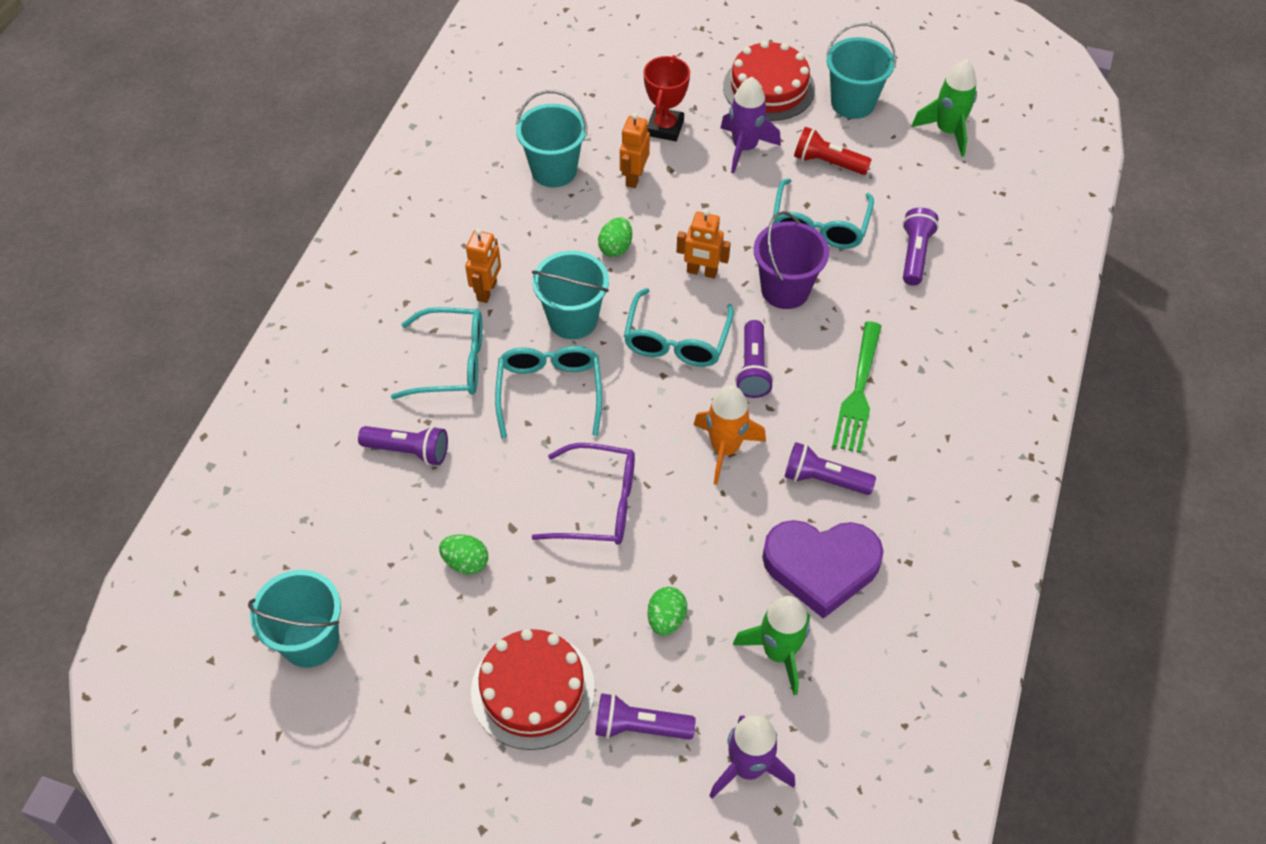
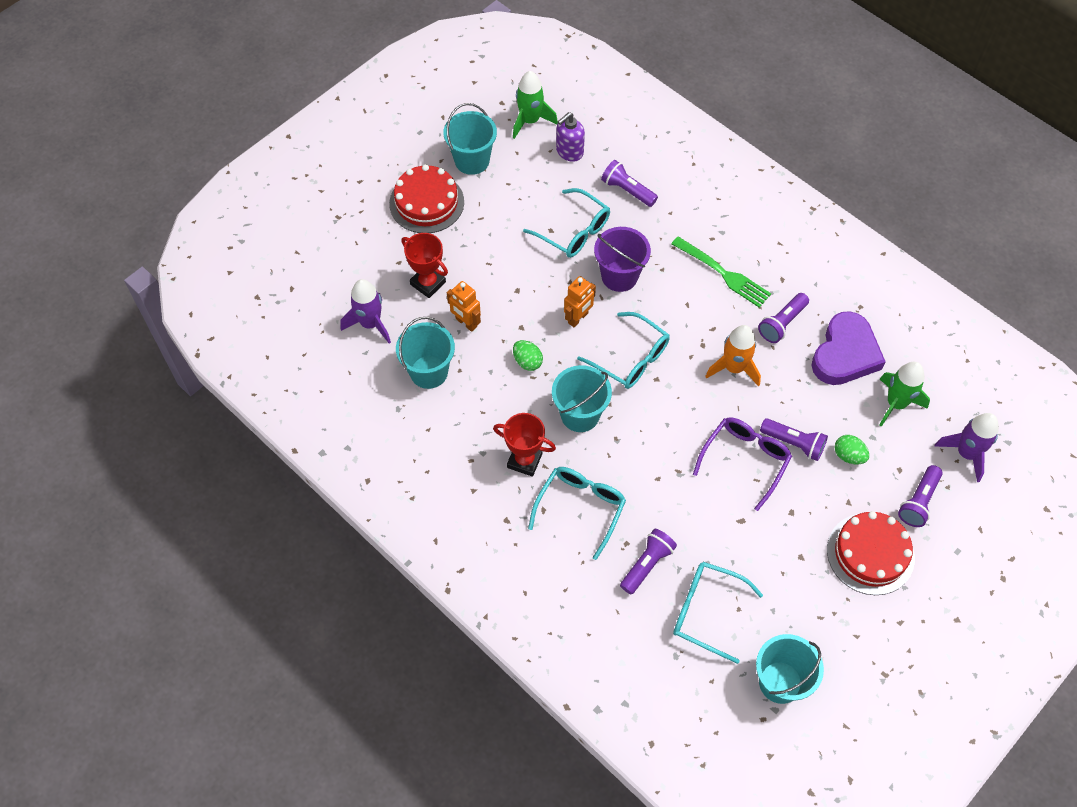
camera: 65 degrees left, 5 degrees up
green egg [439,534,488,575] -> none
orange robot [465,228,501,303] -> red trophy [493,413,556,477]
turquoise glasses [495,346,602,439] -> turquoise glasses moved to [673,562,763,664]
purple rocket [720,77,781,173] -> purple rocket moved to [341,279,391,343]
purple flashlight [735,320,774,398] -> purple flashlight moved to [760,418,828,461]
red flashlight [794,127,872,175] -> none
none -> purple soap dispenser [556,112,585,162]

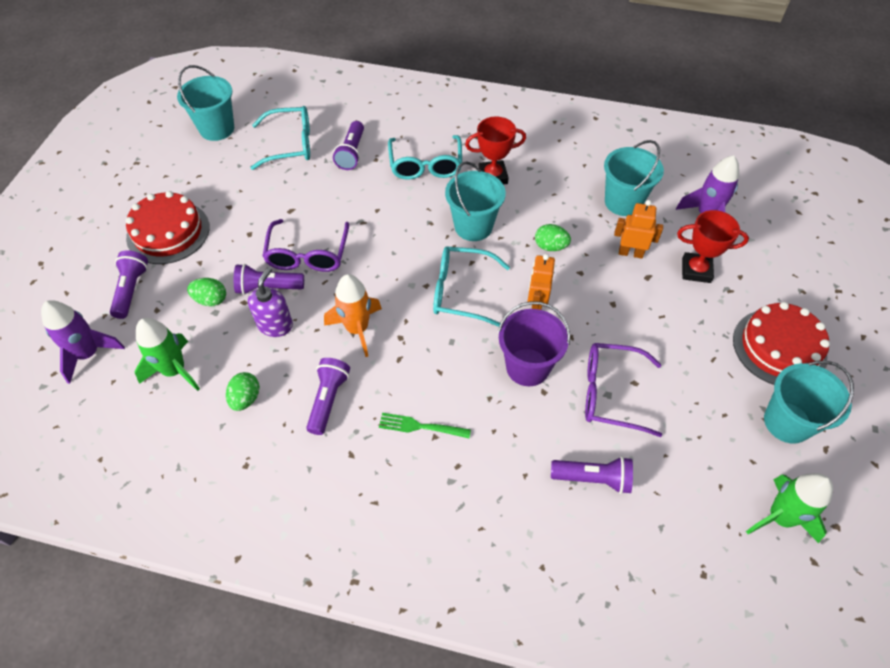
camera: 150 degrees right, 5 degrees down
turquoise glasses [523,188,610,258] -> purple glasses [585,343,662,437]
purple soap dispenser [556,112,585,162] -> purple soap dispenser moved to [248,267,293,337]
green fork [672,236,771,308] -> green fork [379,413,471,438], size x0.65
purple heart [811,311,886,385] -> green egg [226,372,260,411]

